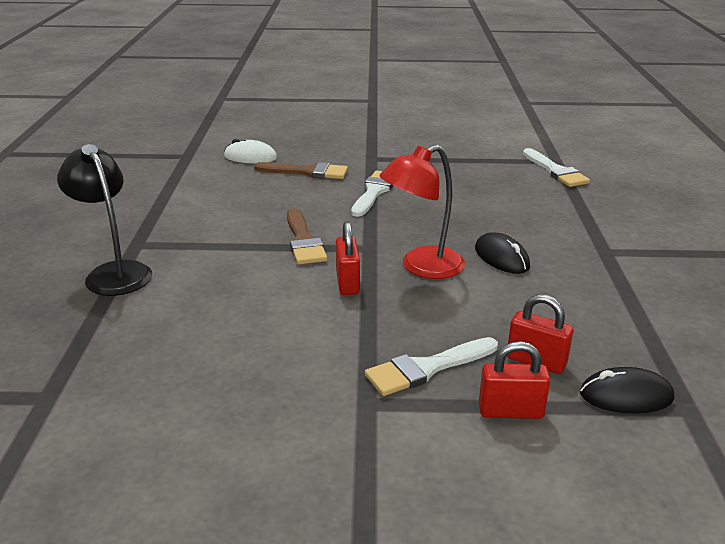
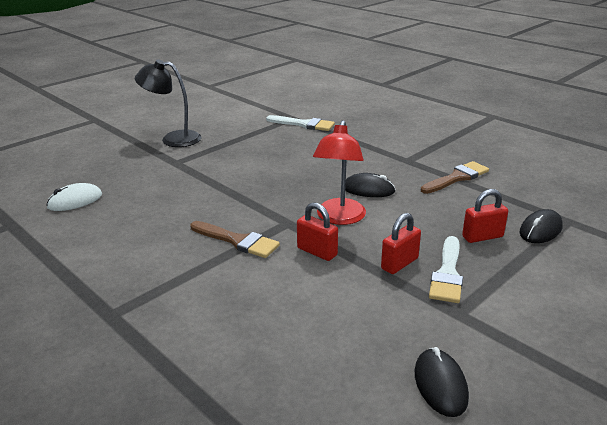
camera: 45 degrees left, 0 degrees up
black lamp [57,144,152,296] -> black lamp moved to [135,59,202,147]
brown brush [254,162,348,179] -> brown brush moved to [421,161,489,194]
white brush [351,171,393,217] -> none
red padlock [479,341,550,419] -> red padlock moved to [381,213,421,274]
none -> black mouse [415,347,469,417]

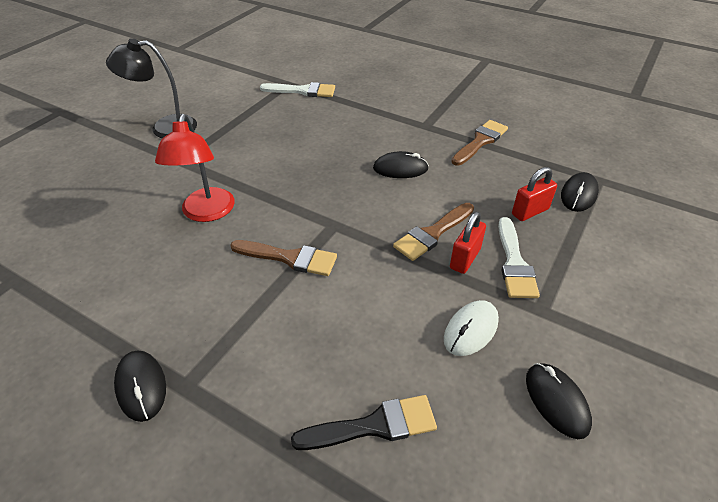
camera: 15 degrees left, 15 degrees up
white mouse [46,183,102,211] -> white mouse moved to [444,300,499,356]
red padlock [297,202,338,261] -> none
red lamp [313,120,366,225] -> red lamp moved to [155,114,235,222]
none -> black mouse [114,351,166,422]
none -> black brush [291,395,437,450]
none -> brown brush [393,203,474,261]

